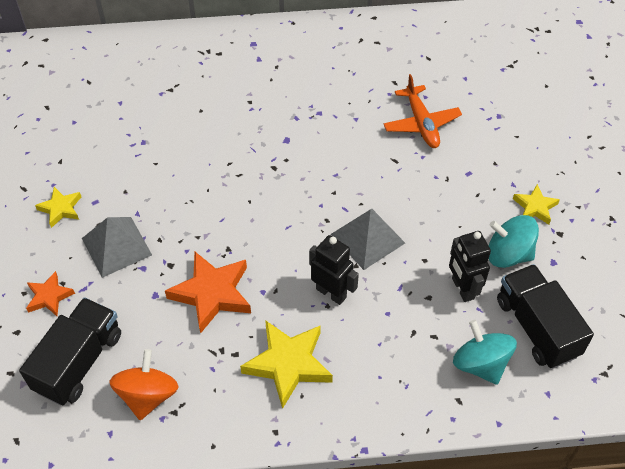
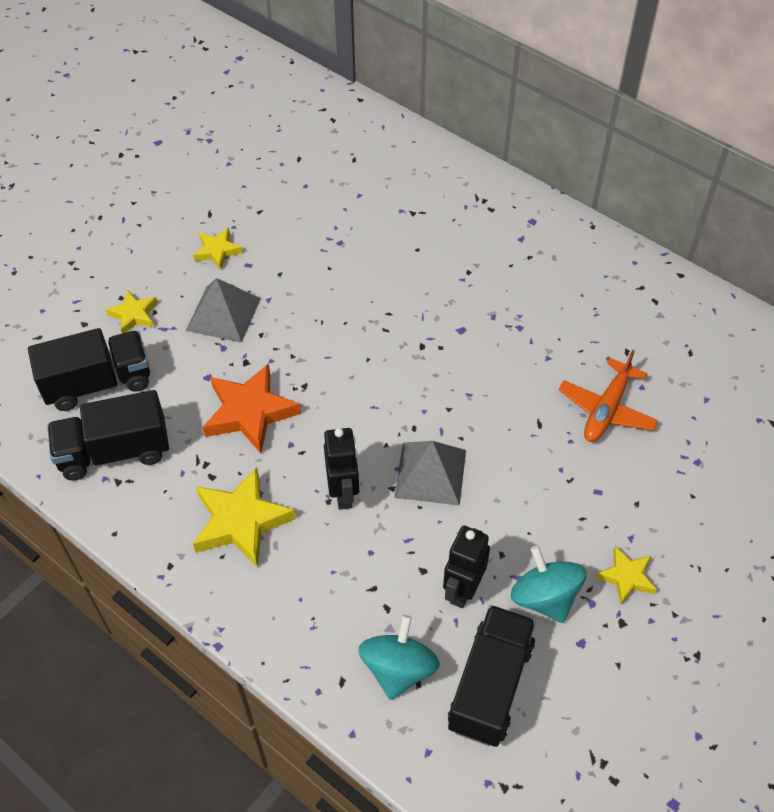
camera: 45 degrees right, 0 degrees up
orange star [26,271,75,316] -> yellow star [105,290,157,334]
orange spinning top [110,349,178,420] -> black truck [47,390,169,481]

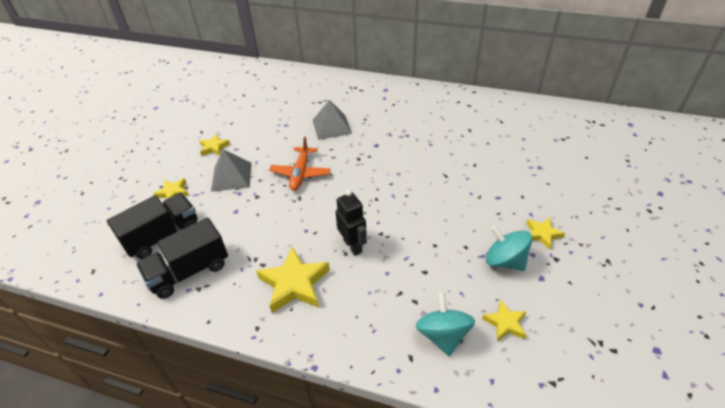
camera: 20 degrees left, 10 degrees down
orange star [203,363,301,453] -> none
grey pyramid [394,441,466,506] -> grey pyramid moved to [313,100,352,140]
black robot [443,526,490,608] -> none
black truck [448,605,536,747] -> yellow star [482,300,527,341]
orange plane [558,350,658,442] -> orange plane moved to [269,136,331,191]

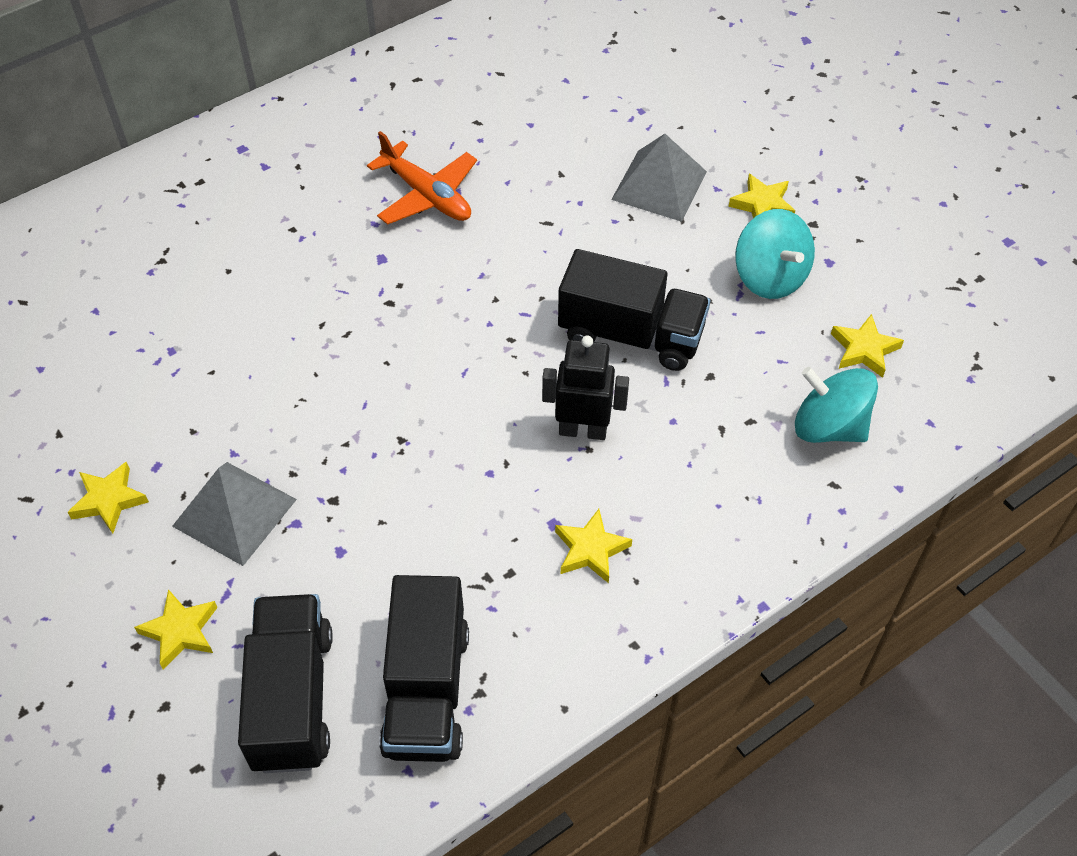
camera: 55 degrees left, 10 degrees up
yellow star [256,247,330,313] -> yellow star [555,509,632,583], size x0.56
orange plane [269,136,331,191] -> orange plane moved to [367,131,477,224]
grey pyramid [313,100,352,140] -> grey pyramid moved to [611,134,707,222]
turquoise spinning top [486,226,532,271] -> turquoise spinning top turned 105 degrees counterclockwise [735,209,815,299]
none -> black truck [558,249,710,371]

